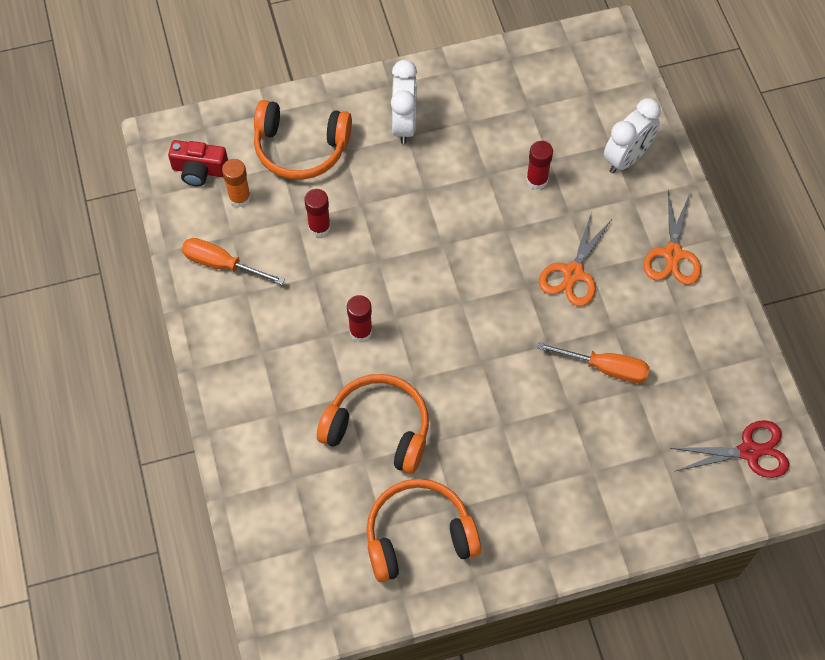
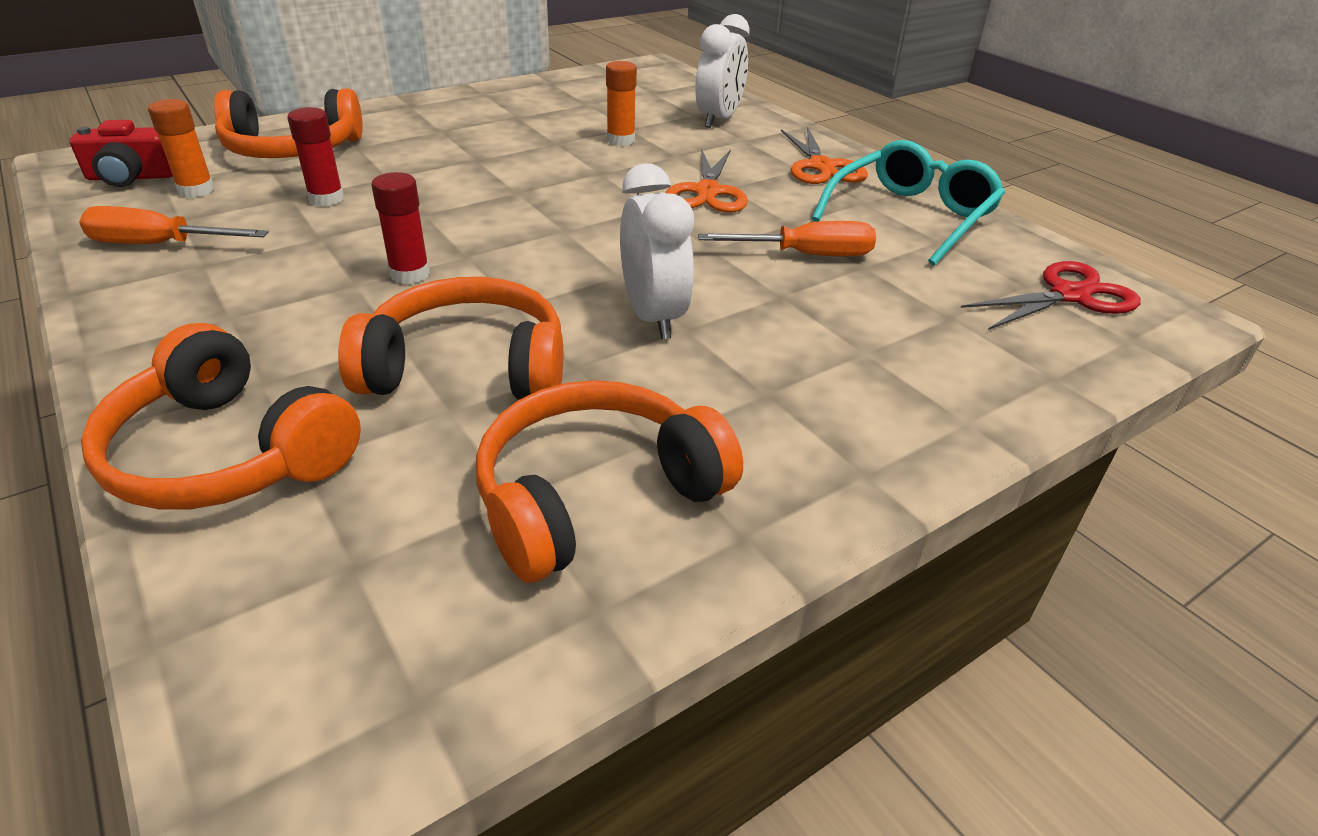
camera: 20 degrees left, 25 degrees down
white clock [391,60,417,144] -> white clock moved to [620,163,694,339]
red glue stick [526,141,553,190] -> orange glue stick [606,61,637,146]
none -> orange headphones [81,323,361,510]
none -> turquoise glasses [812,140,1005,266]

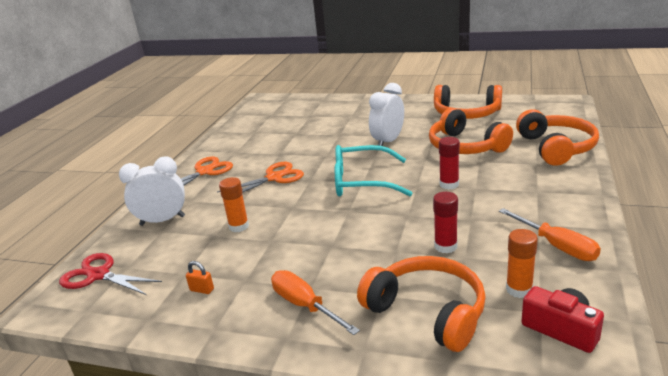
camera: 125 degrees left, 10 degrees down
orange screwdriver [698,221,876,257] -> orange screwdriver moved to [271,270,360,335]
turquoise glasses [812,140,1005,266] -> turquoise glasses moved to [335,145,412,196]
red scissors [961,261,1140,330] -> red scissors moved to [59,253,162,295]
none -> orange padlock [186,261,214,294]

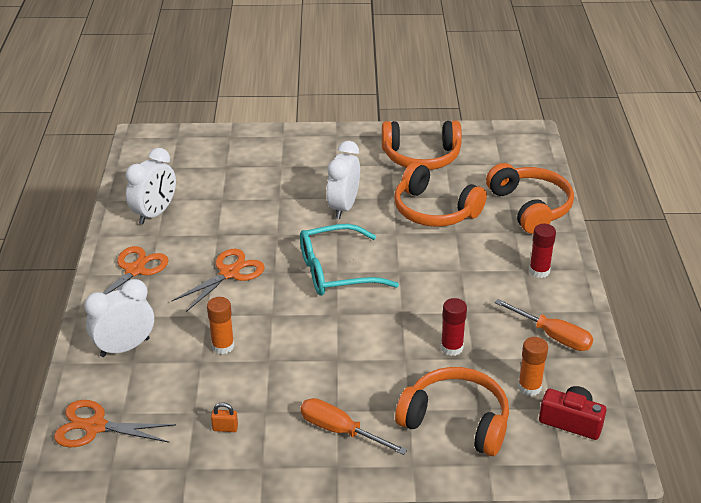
camera: 20 degrees left, 10 degrees up
red scissors [59,253,162,295] -> orange scissors [54,400,176,447]
red glue stick [439,137,460,189] -> red glue stick moved to [529,224,556,278]
none -> white clock [126,148,176,224]

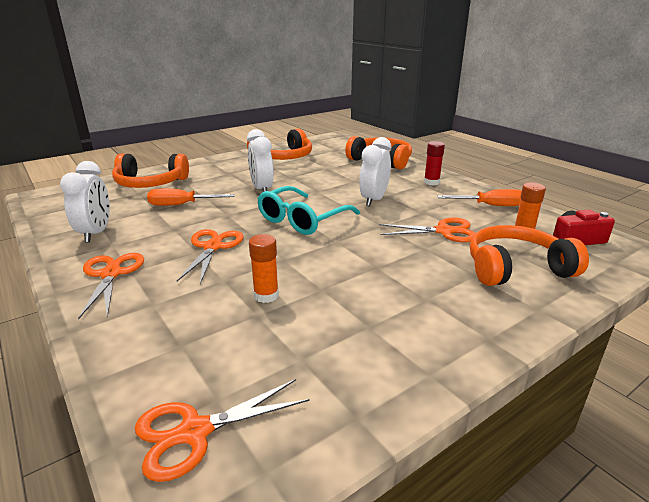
camera: 35 degrees left, 10 degrees down
white clock [84,279,154,357] -> white clock moved to [359,137,391,206]
orange padlock [211,402,238,432] -> none
orange screwdriver [300,398,407,455] -> orange screwdriver moved to [147,189,235,206]
orange headphones [394,162,487,227] -> orange headphones moved to [112,154,189,188]
red glue stick [441,298,467,356] -> orange scissors [379,218,476,242]

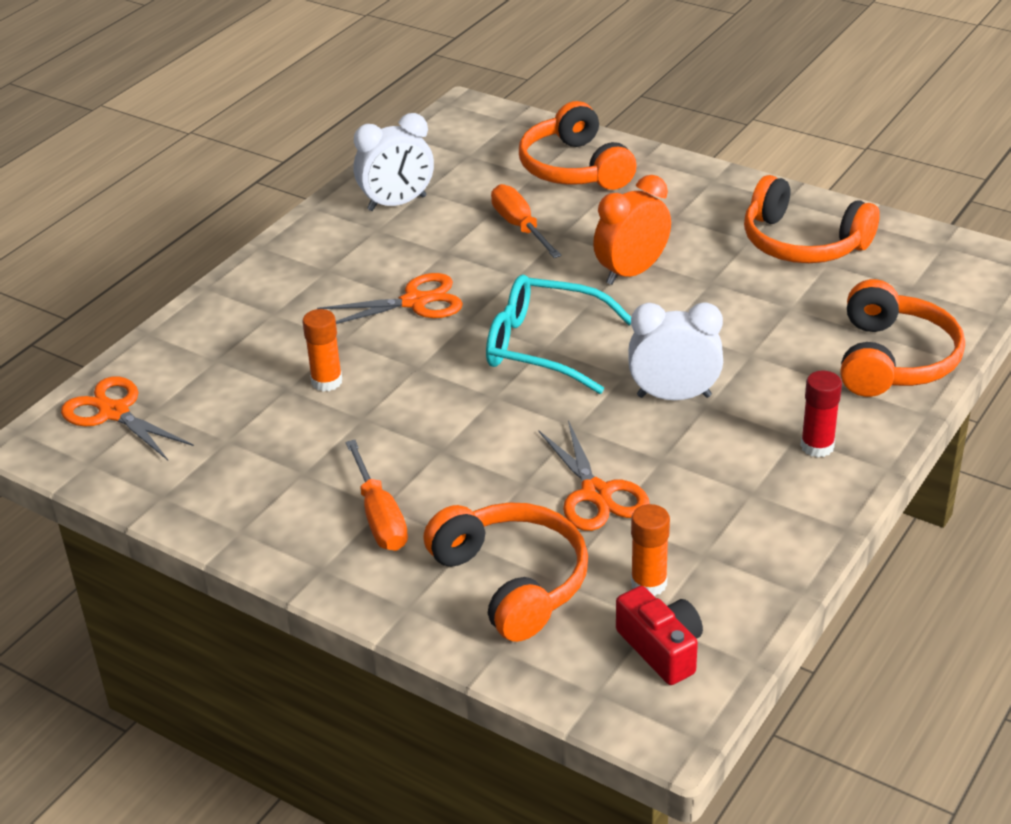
camera: 70 degrees right, 10 degrees up
orange scissors [78,253,144,320] -> none
white clock [247,129,274,192] -> orange clock [593,175,671,285]
orange screwdriver [437,189,522,206] -> orange screwdriver moved to [346,440,408,551]

